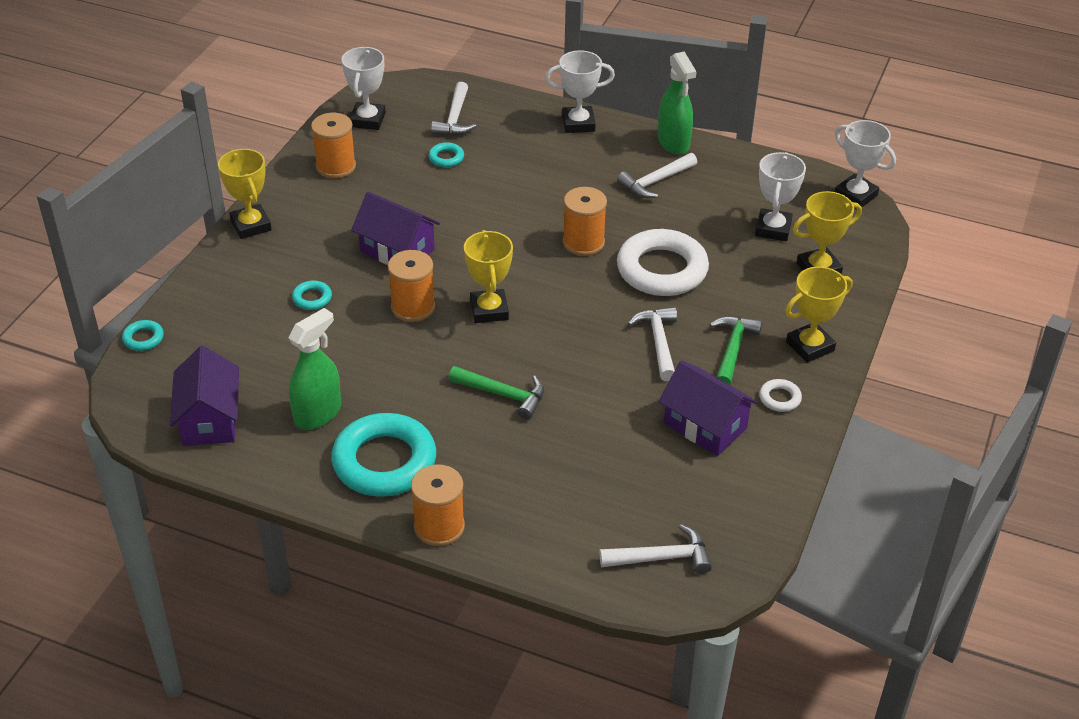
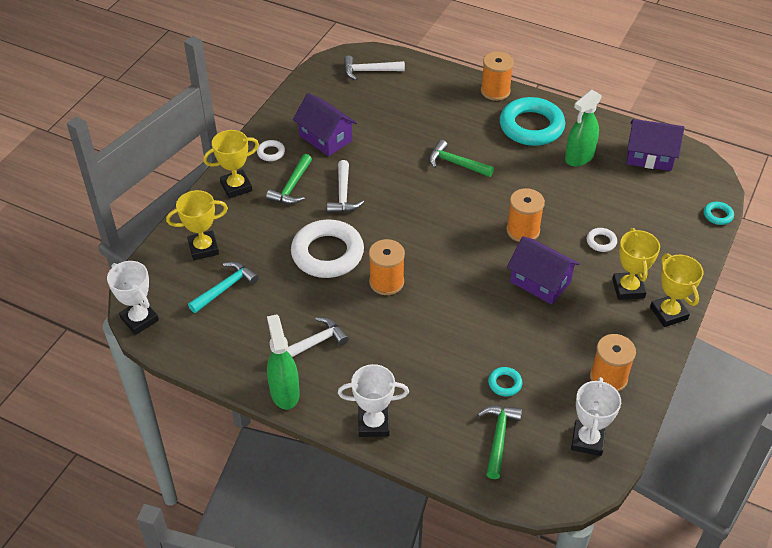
camera: 175 degrees left, 5 degrees up
purple house [170,346,239,446] -> purple house turned 75 degrees counterclockwise [627,119,684,171]
turquoise ring [292,281,332,310] -> white ring [587,228,617,252]
white hammer [431,82,476,136] -> green hammer [477,406,522,479]
yellow trophy [464,230,513,323] -> yellow trophy moved to [612,228,660,300]
white trophy [755,152,806,241] -> turquoise hammer [188,261,259,313]

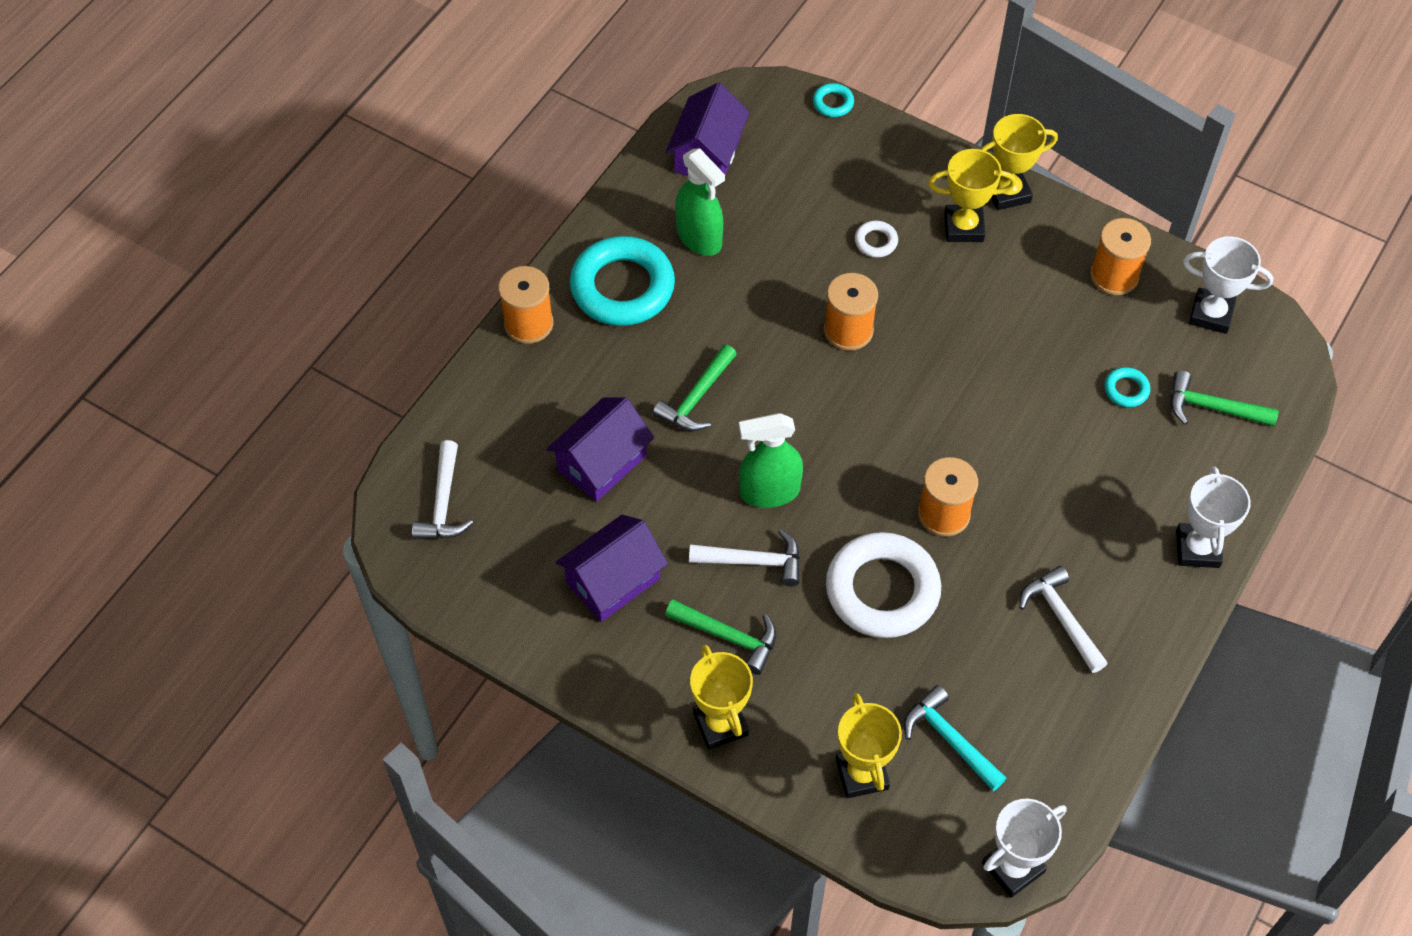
camera: 85 degrees left, 10 degrees up
white ring [257,140,285,161] -> none
green spray bottle [267,314,300,410] -> green spray bottle moved to [739,413,803,508]
purple house [507,236,580,305] -> purple house moved to [546,398,654,502]

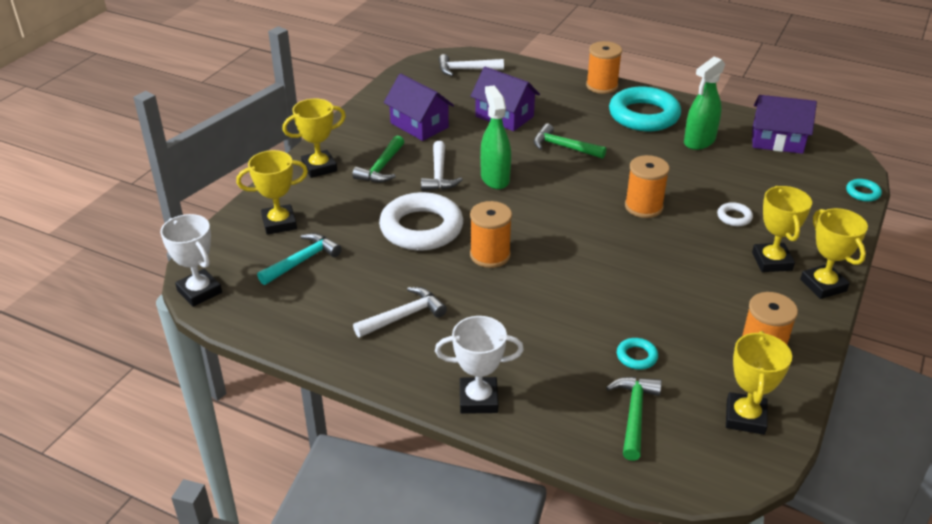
camera: 85 degrees right, 20 degrees down
white trophy [1183,237,1273,334] -> yellow trophy [726,331,792,435]

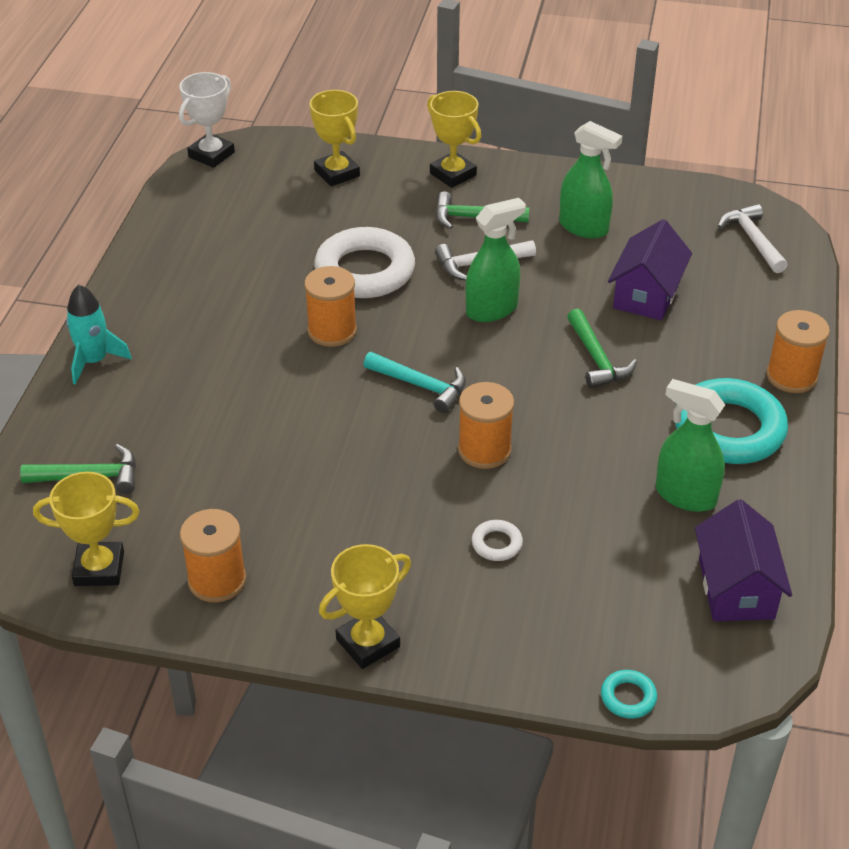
camera: 75 degrees right, 5 degrees up
turquoise hammer [257,233,342,285] -> turquoise hammer moved to [364,352,466,413]
white hammer [353,287,447,338] -> none
purple house [384,74,454,141] -> green spray bottle [559,121,623,239]
white trophy [435,316,524,414] -> turquoise rocket [66,284,132,385]
green hammer [534,123,606,159] -> green hammer turned 150 degrees clockwise [567,309,637,389]
turquoise ring [617,338,658,370] -> none
yellow trophy [752,186,812,272] -> none

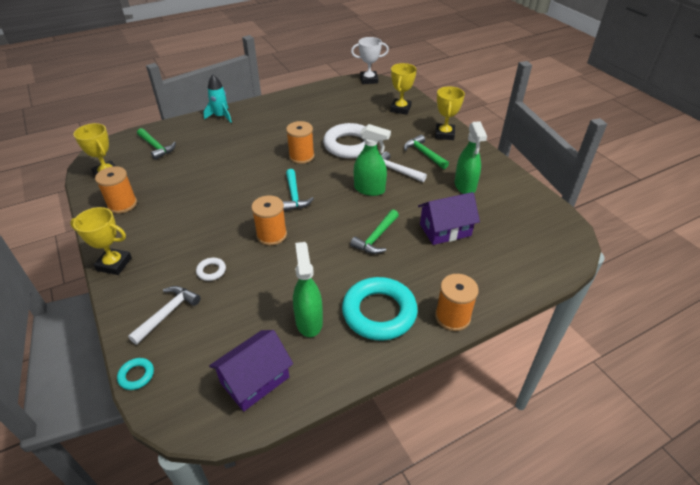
camera: 50 degrees right, 0 degrees up
white hammer [718,204,788,273] -> white hammer moved to [128,286,200,345]

